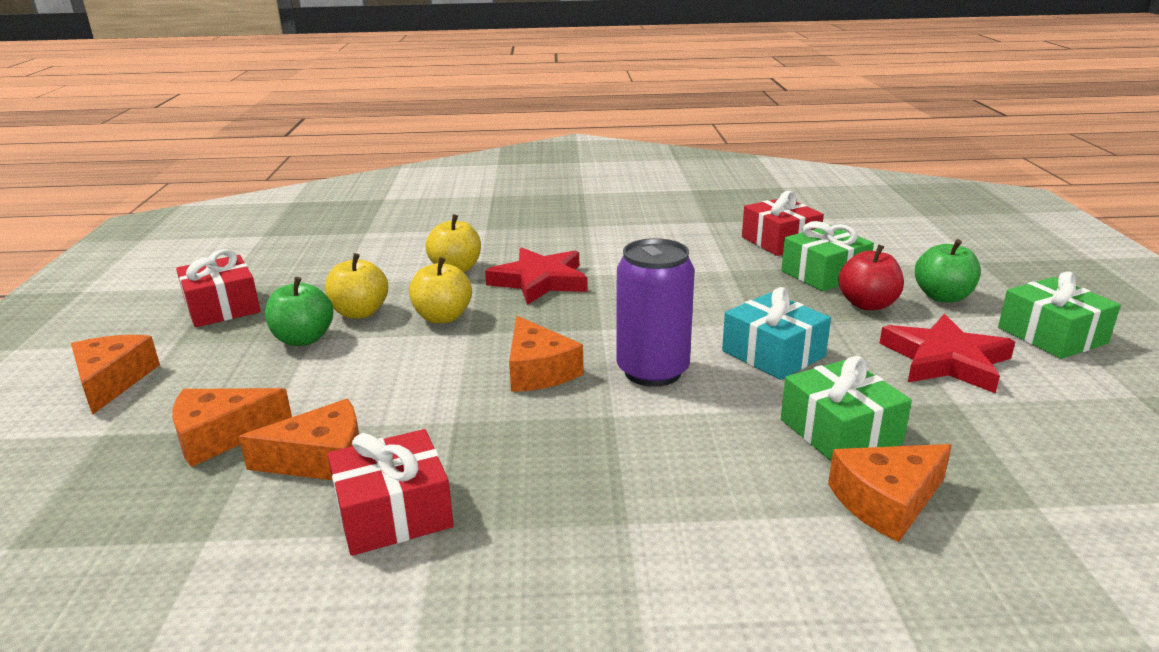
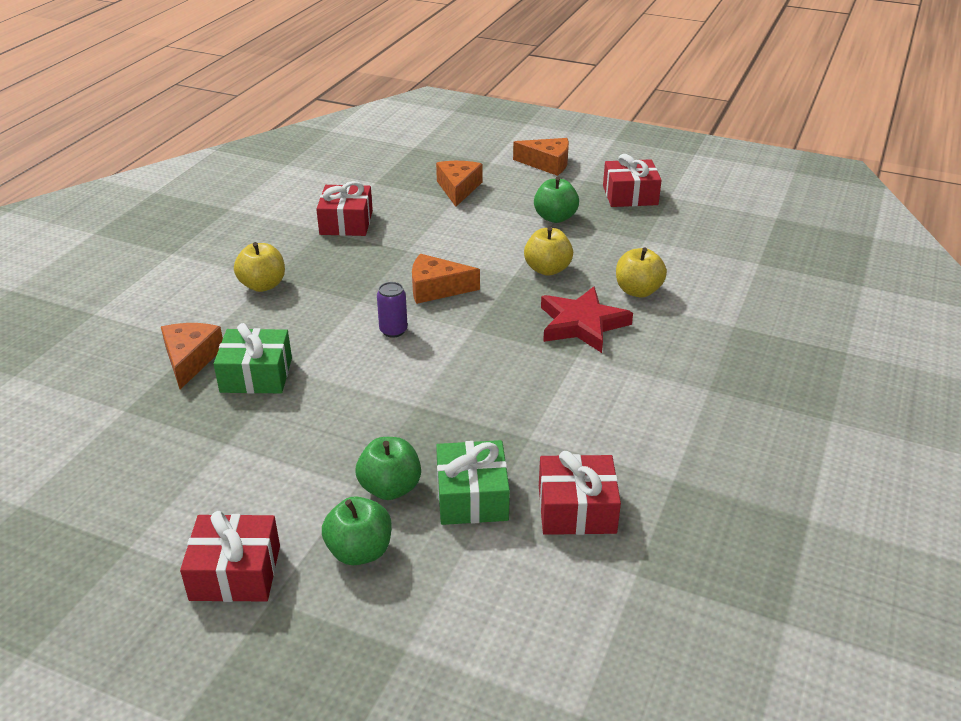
camera: 115 degrees right, 10 degrees up
orange cheese [239,399,359,480] -> none
yellow apple [325,253,388,319] -> yellow apple moved to [234,242,285,292]
purple can [616,238,695,387] -> purple can [377,282,408,337], size x0.52
turquoise gift [722,287,831,380] -> none
red apple [838,244,904,310] -> green apple [356,437,421,500]
red star [879,314,1015,394] -> none
green gift [998,272,1121,359] -> red gift [180,511,280,602]

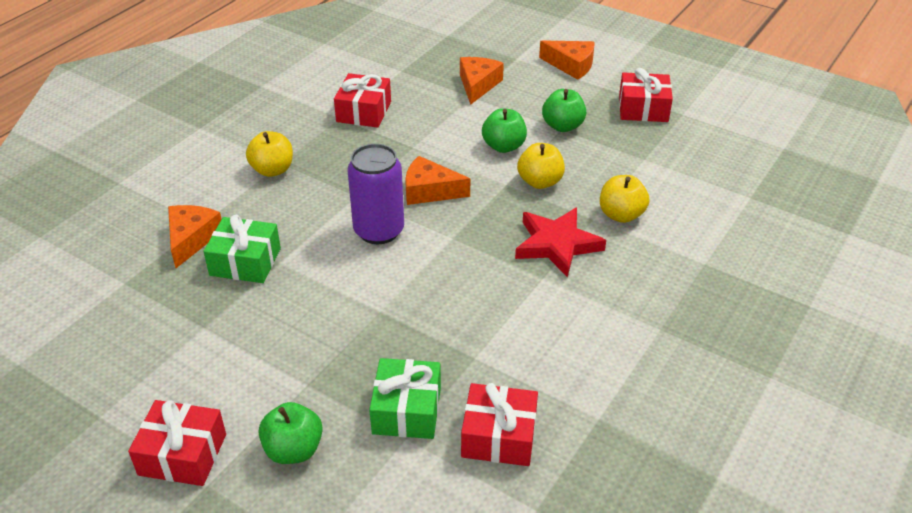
camera: 10 degrees right, 5 degrees up
green apple [356,437,421,500] -> green apple moved to [482,108,527,153]
purple can [377,282,408,337] -> purple can [347,144,404,244], size x1.93

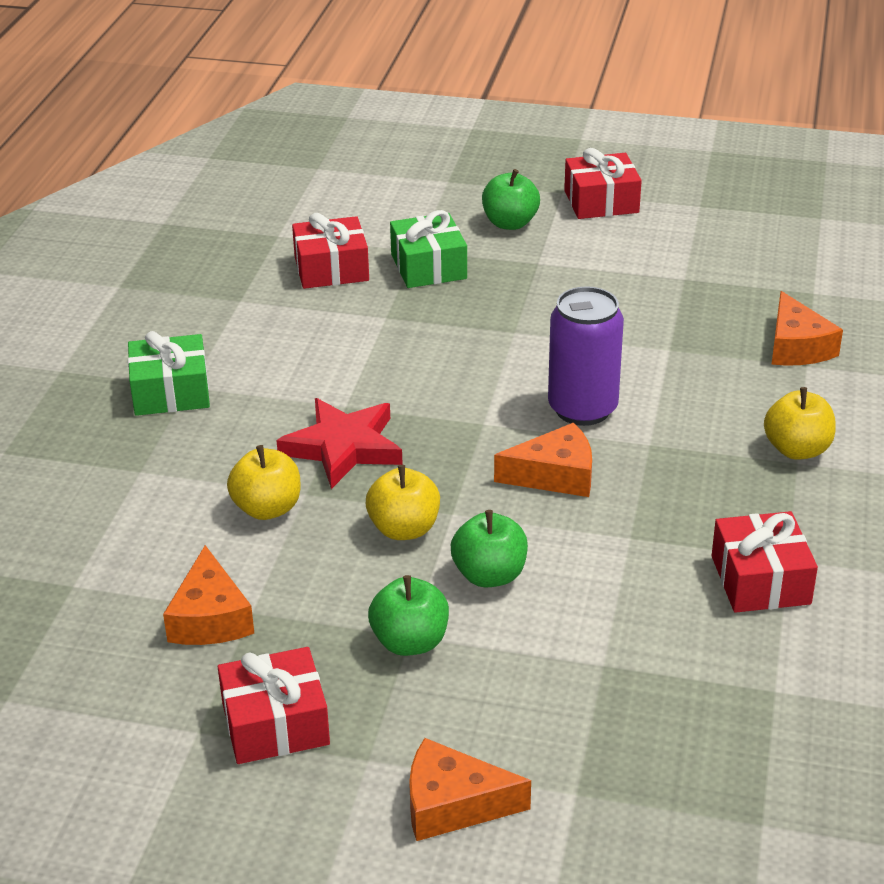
camera: 160 degrees right, 5 degrees down
green gift [203,215,281,283] -> green gift moved to [128,331,210,416]
orange cheese [460,57,504,105] -> orange cheese moved to [163,545,254,645]

